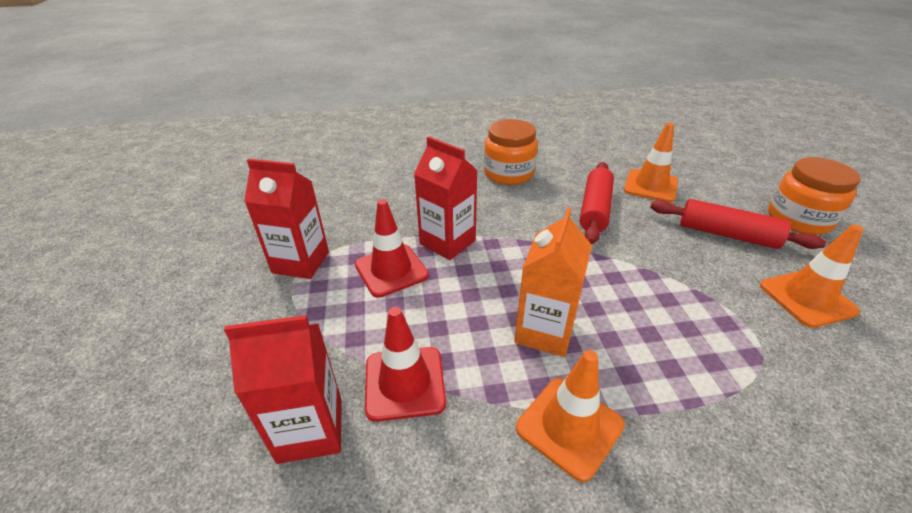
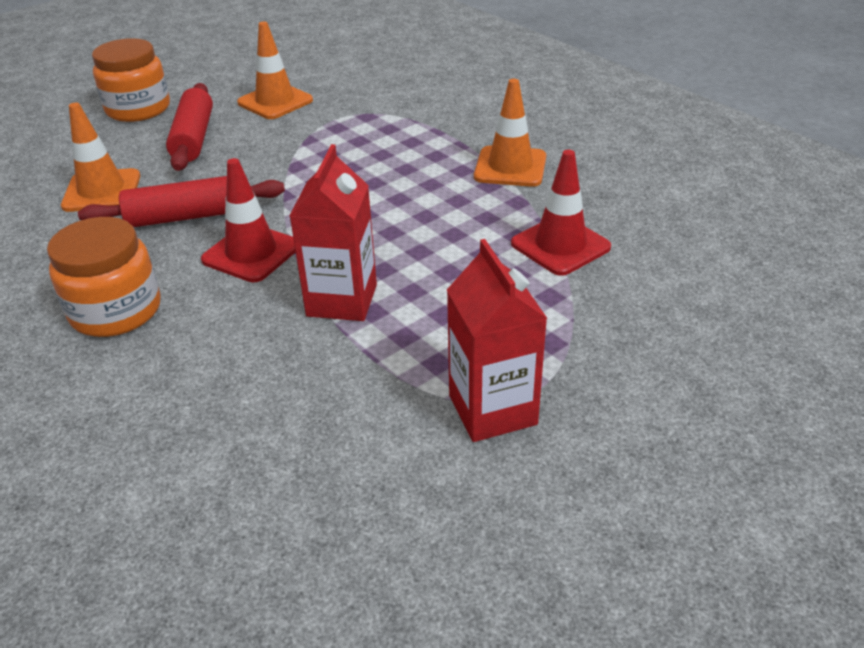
camera: 120 degrees left, 0 degrees up
red carton [224,315,342,464] -> none
red traffic cone [355,199,429,298] -> red traffic cone moved to [201,158,296,282]
orange carton [514,207,592,357] -> none

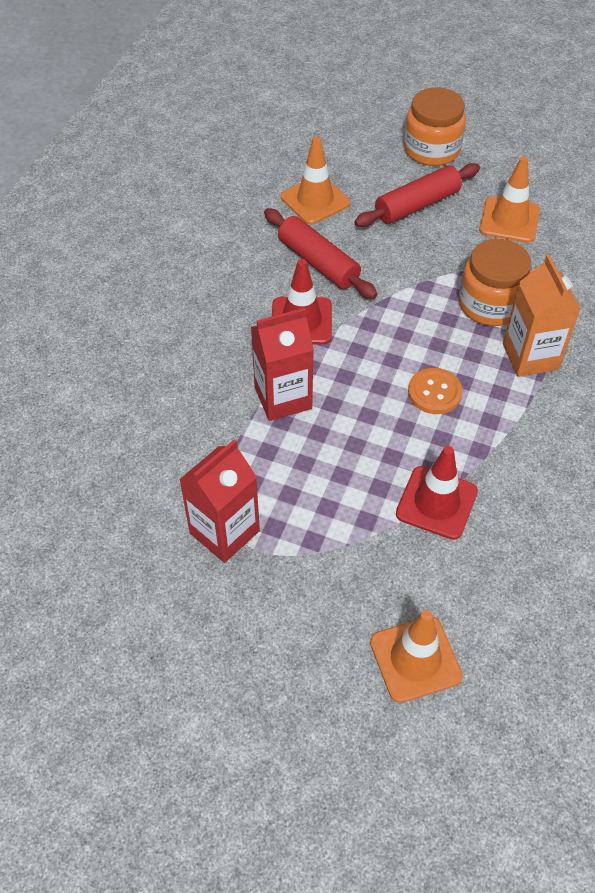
camera: 60 degrees right, 15 degrees up
orange jar [47,217,161,337] -> orange jar moved to [459,239,531,326]
orange traffic cone [474,79,546,187] -> orange traffic cone moved to [370,610,463,703]
none -> orange button [408,368,463,414]
none -> orange carton [503,255,581,377]

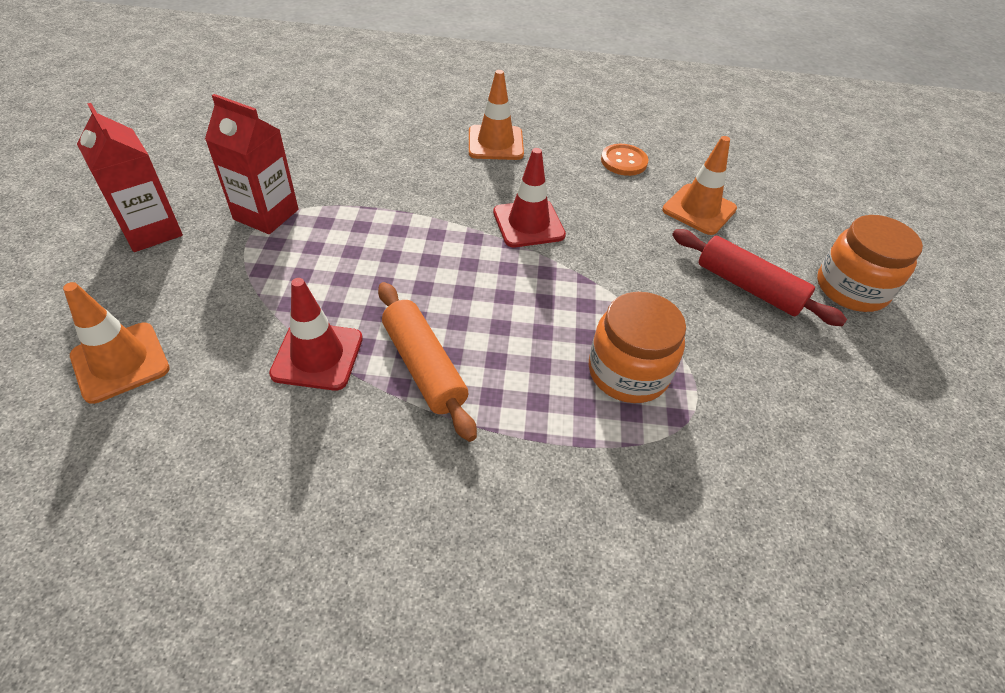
camera: 70 degrees right, 5 degrees down
red carton [251,308,314,421] -> red carton moved to [77,103,183,252]
red rolling pin [264,208,377,299] -> none
orange button [408,368,463,414] -> orange button moved to [601,144,648,176]
orange traffic cone [479,157,540,243] -> orange traffic cone moved to [469,70,524,160]
orange carton [503,255,581,377] -> none
none -> orange rolling pin [378,282,477,442]

